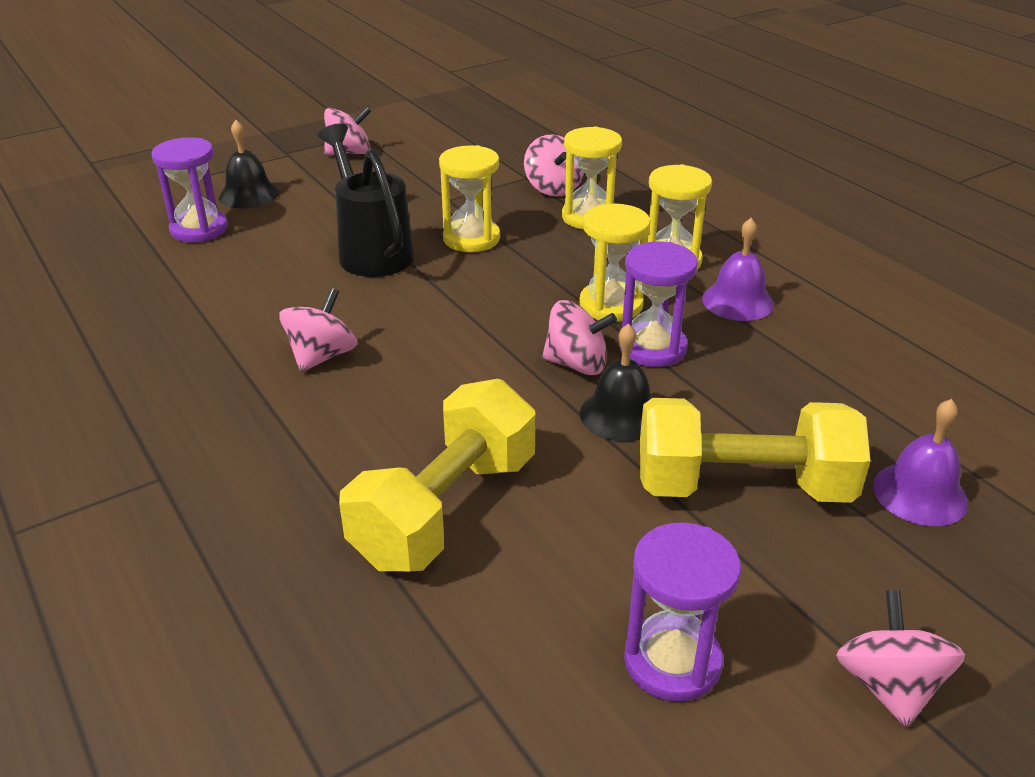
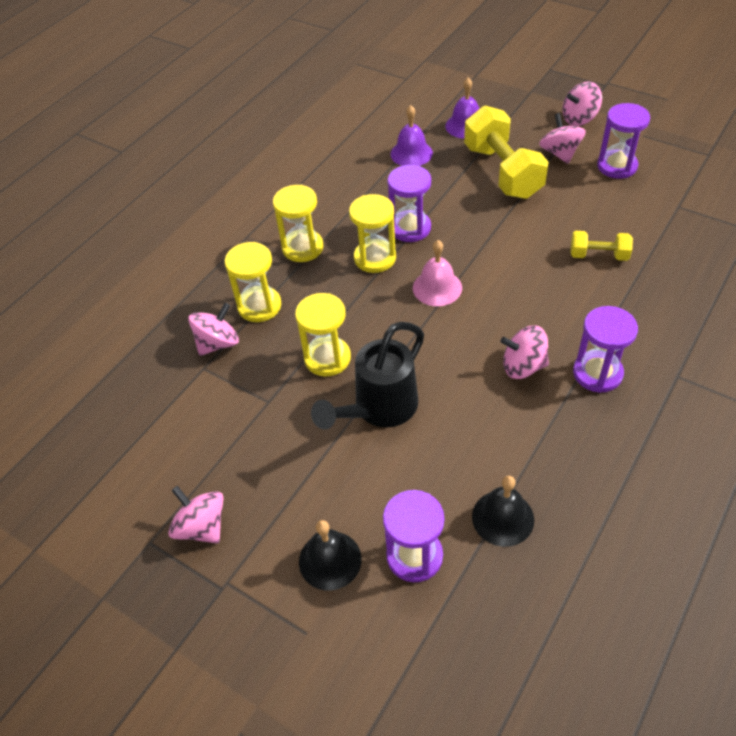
camera: 110 degrees left, 15 degrees up
yellow dumbbell [339,379,536,571] -> yellow dumbbell [570,231,633,261], size x0.51
pink spinning top [542,300,617,375] -> pink spinning top moved to [539,113,586,164]
black bell [580,324,651,442] -> black bell moved to [472,476,534,547]
purple bell [702,218,774,321] -> purple bell moved to [390,105,433,166]
none -> pink bell [413,240,462,306]
none -> purple hourglass [573,306,638,393]

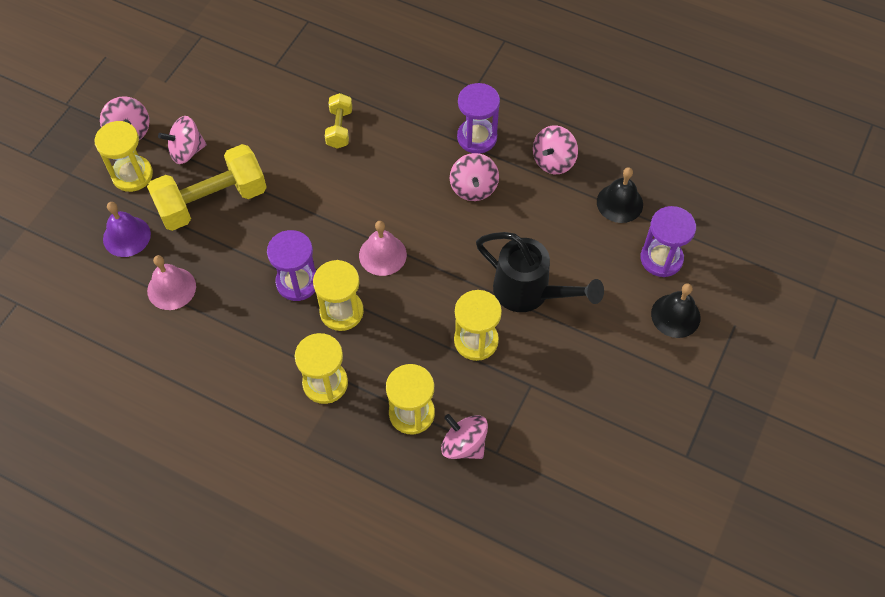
camera: 100 degrees left, 10 degrees up
pink spinning top [168,486,224,543] -> pink spinning top moved to [533,125,578,174]
purple bell [390,105,433,166] -> pink bell [147,255,196,310]
purple hourglass [597,103,650,179] -> none
none -> yellow hourglass [95,121,153,192]

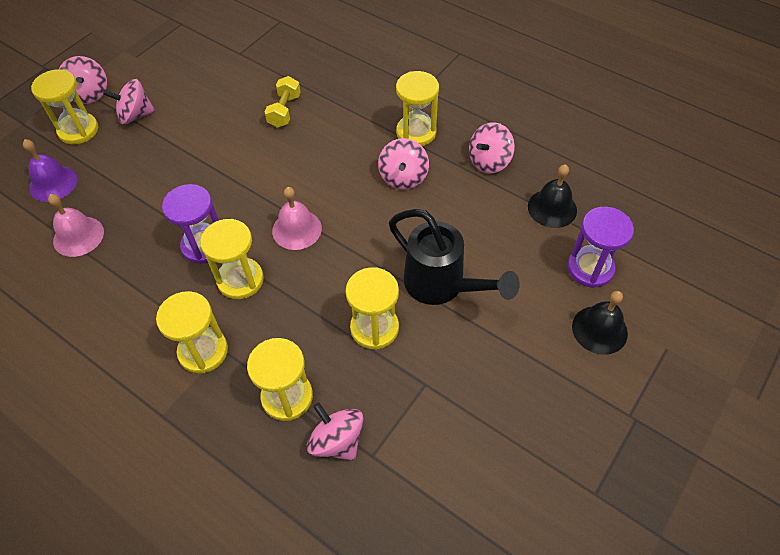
camera: 10 degrees right, 5 degrees down
yellow dumbbell [147,144,267,231] -> none
purple hourglass [457,83,500,154] -> yellow hourglass [396,71,439,146]

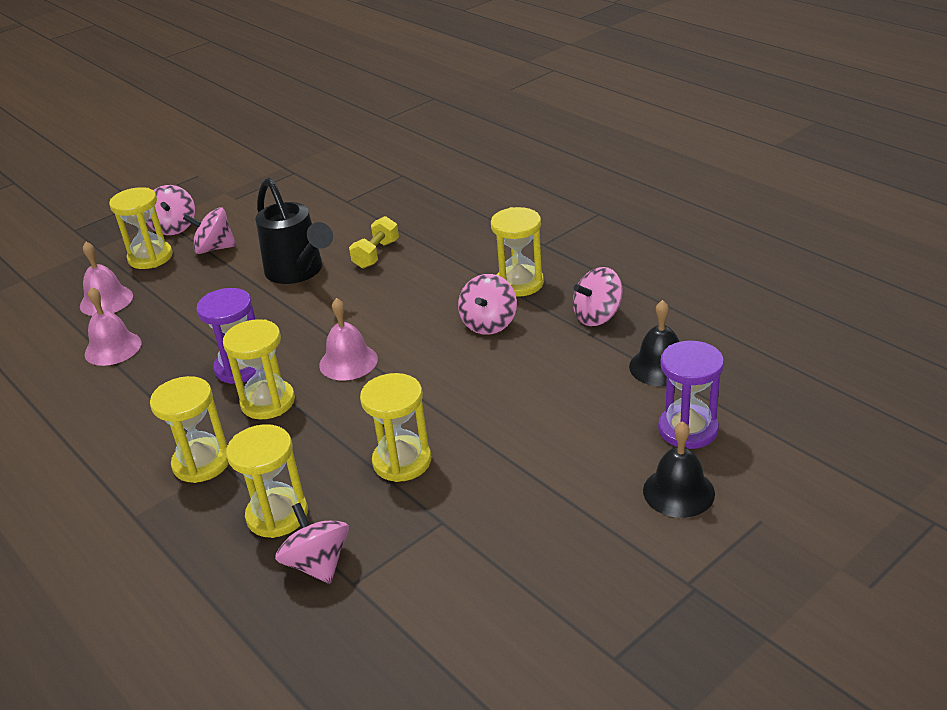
camera: 15 degrees right, 20 degrees down
purple bell [23,139,78,202] -> pink bell [80,242,133,316]
black watering can [389,209,520,305] -> black watering can moved to [255,178,333,284]

